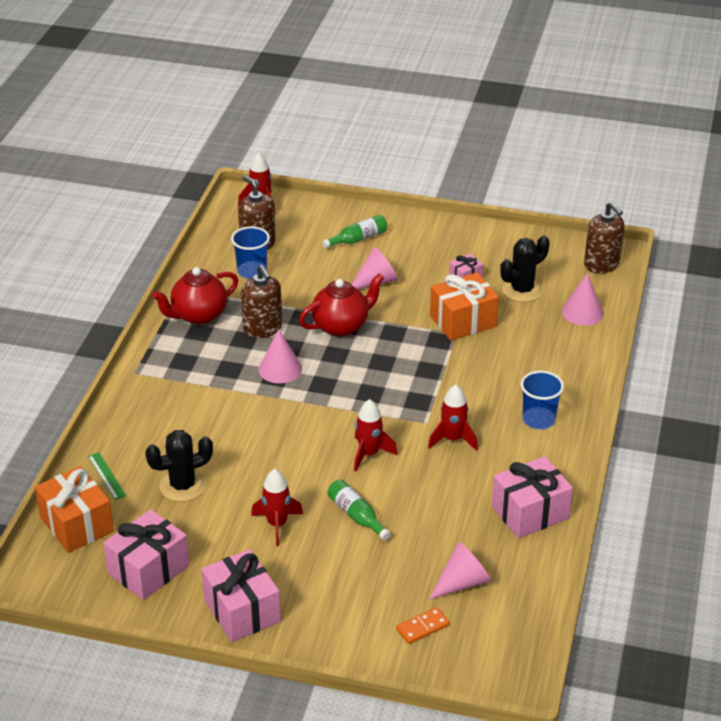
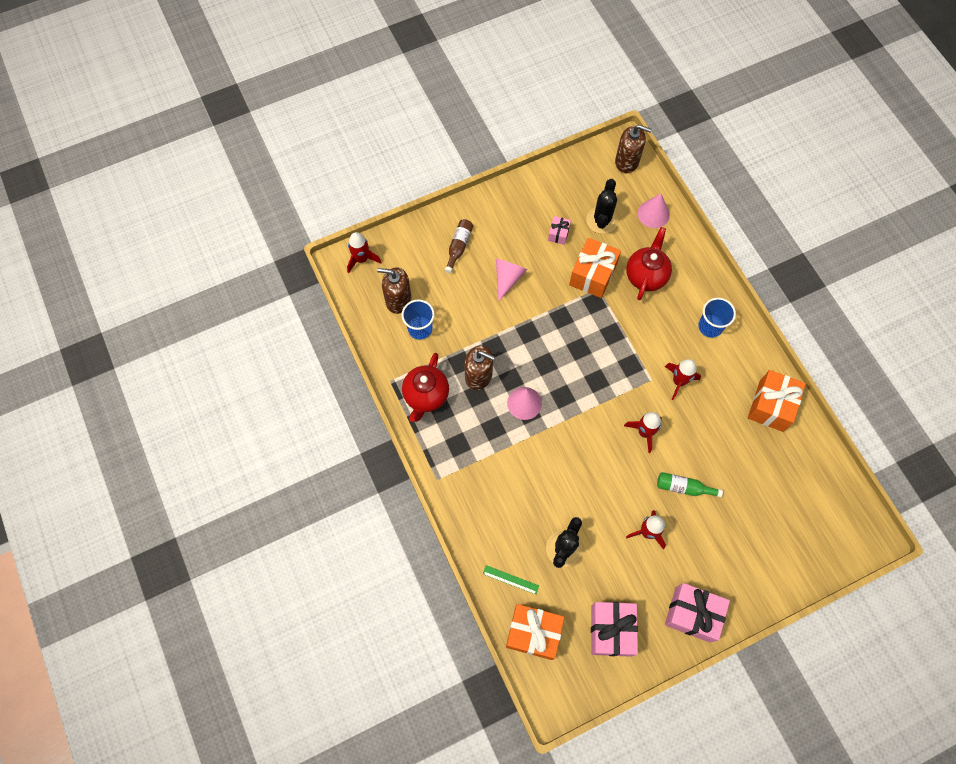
camera: 40 degrees left, 30 degrees up
red teapot [299,273,384,337] -> red teapot moved to [626,227,672,300]
green bottle [322,215,387,248] -> brown bottle [445,219,473,273]
orange domino [396,607,450,644] -> none
pink cone [429,542,491,600] -> none
pink gift [492,456,573,538] -> orange gift [748,370,806,432]

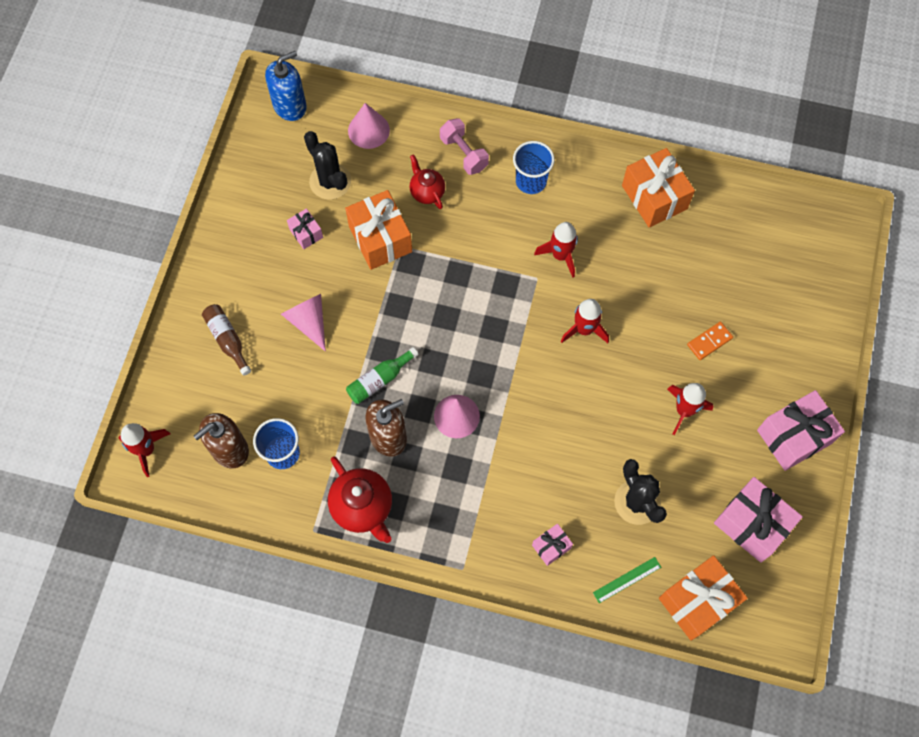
camera: 50 degrees left, 0 degrees up
brown soap dispenser [615,125,652,174] -> blue soap dispenser [265,51,307,121]
red teapot [626,227,672,300] -> red teapot [410,154,445,209], size x0.62
green bottle [657,472,723,497] -> green bottle moved to [346,347,418,404]
none -> pink dumbbell [440,118,489,175]
none -> pink gift [532,524,573,566]
none -> orange domino [687,322,733,360]

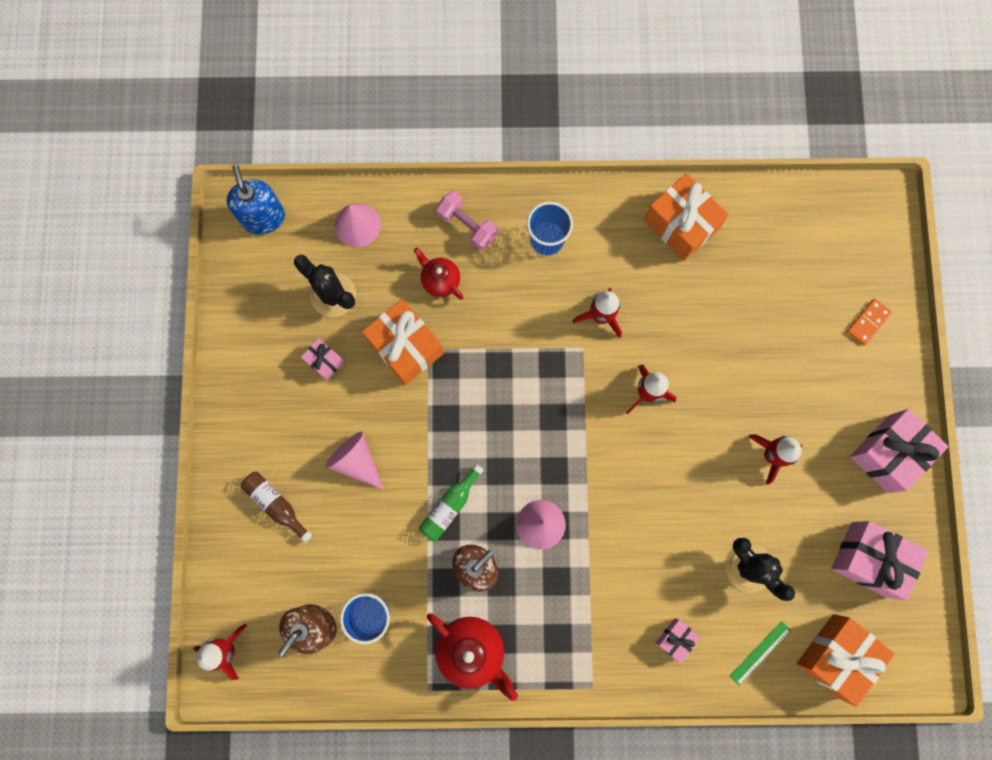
camera: 15 degrees left, 10 degrees up
blue soap dispenser [265,51,307,121] -> blue soap dispenser turned 60 degrees counterclockwise [226,165,285,234]
orange domino [687,322,733,360] -> orange domino moved to [847,299,892,345]

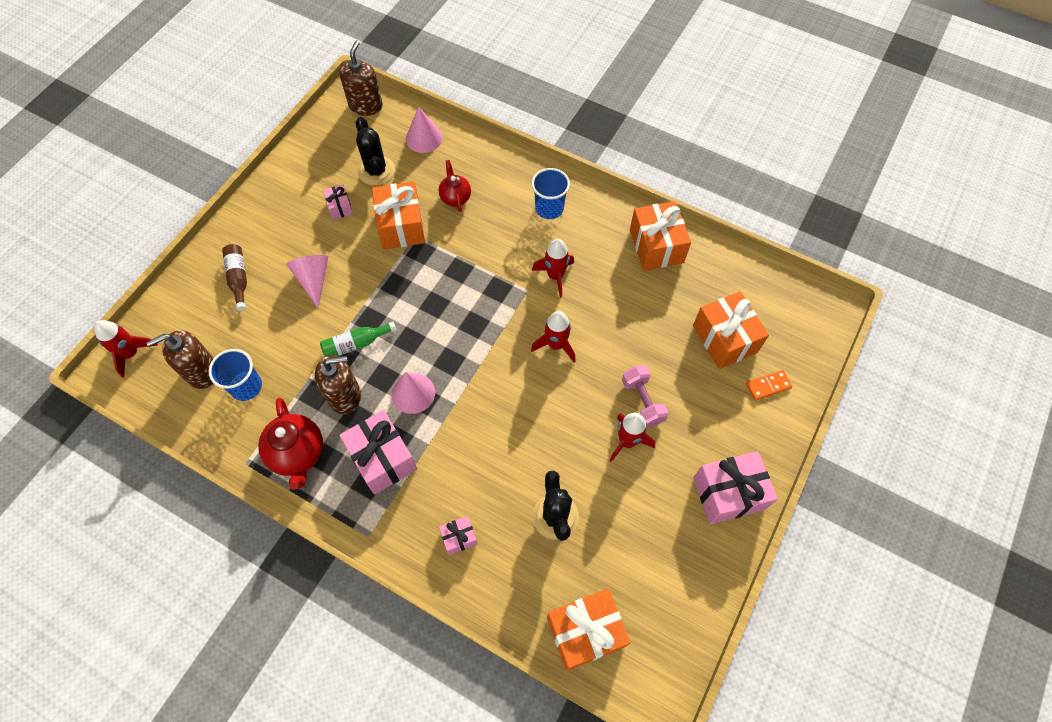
camera: 30 degrees right, 15 degrees down
blue soap dispenser [226,165,285,234] -> brown soap dispenser [339,41,383,116]
pink dumbbell [436,191,498,251] -> pink dumbbell moved to [622,365,669,428]
green ruler [730,621,791,686] -> none
pink gift [831,521,928,601] -> pink gift moved to [339,410,417,495]
none -> orange gift [693,291,769,369]

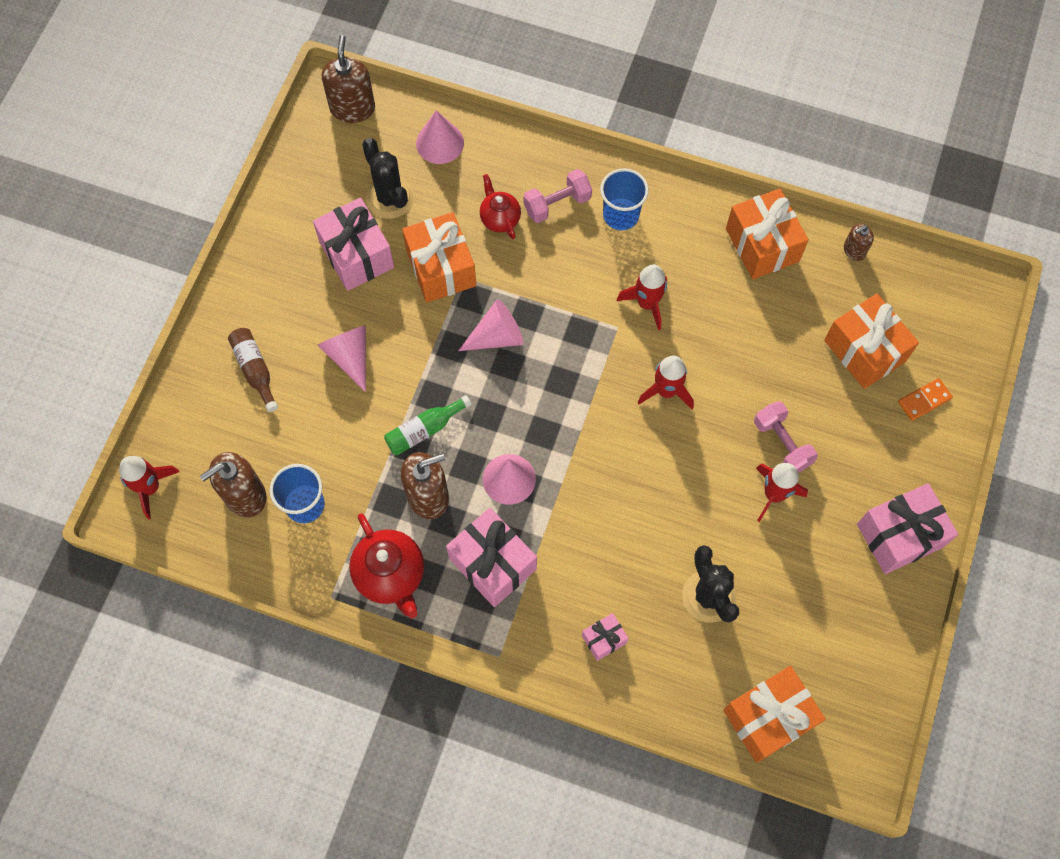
camera: 10 degrees left, 5 degrees up
pink gift [323,185,353,220] -> pink gift [313,198,394,291], size x1.98
none -> pink cone [458,299,523,351]
none -> pink dumbbell [523,169,592,223]
none -> brown soap dispenser [844,224,874,261]

